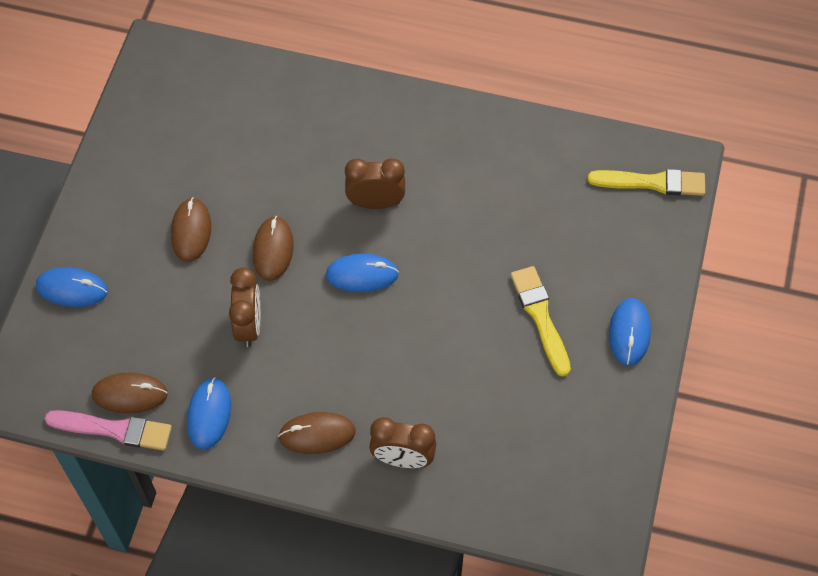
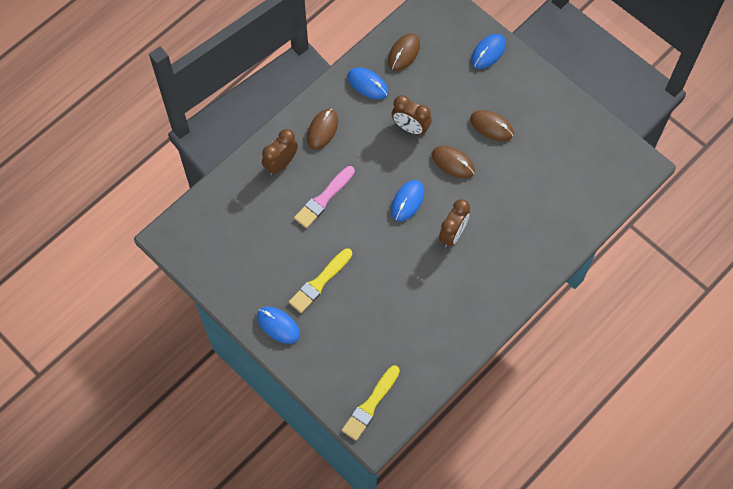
camera: 120 degrees right, 5 degrees up
pink brush [45,410,172,451] -> pink brush moved to [294,166,355,228]
yellow brush [511,266,571,377] -> yellow brush turned 120 degrees clockwise [289,248,352,313]

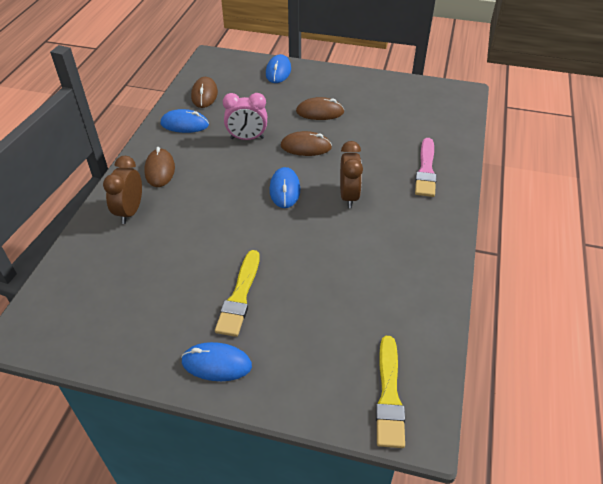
camera: 30 degrees left, 20 degrees down
pink brush [294,166,355,228] -> pink brush moved to [415,138,437,197]
brown clock [392,95,432,135] -> pink clock [223,93,267,140]

